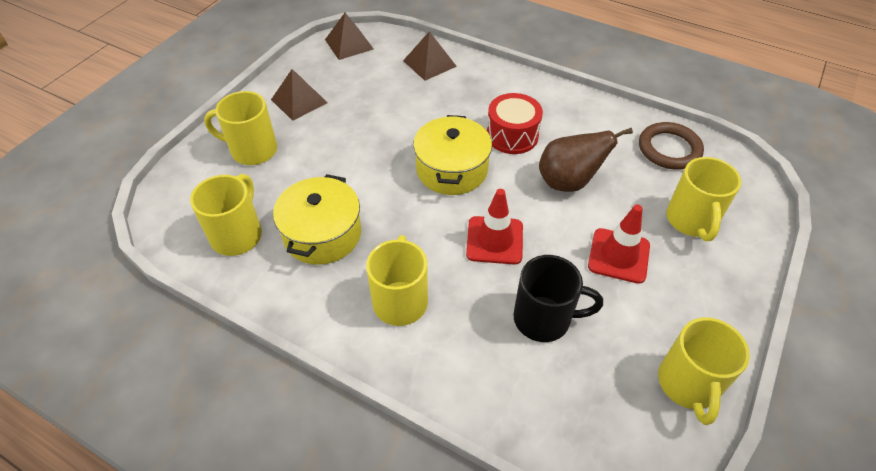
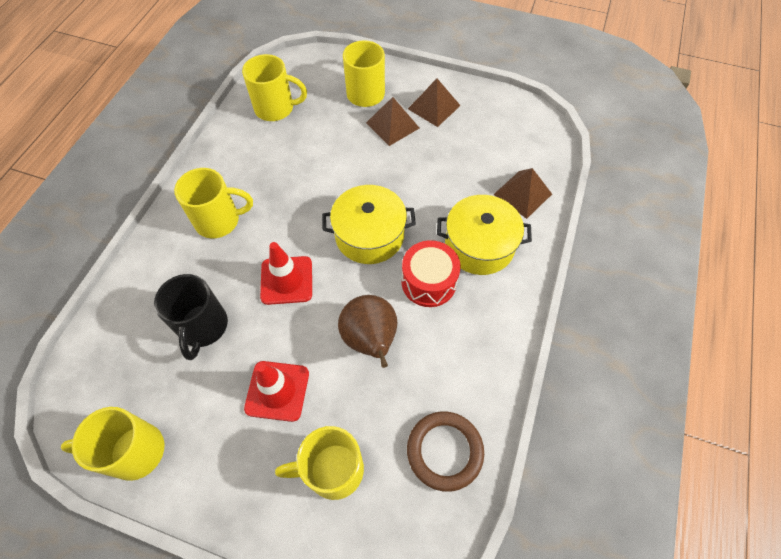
camera: 80 degrees right, 10 degrees up
yellow pot [273,174,361,265] -> yellow pot moved to [437,195,532,275]
brown pyramid [325,13,374,60] -> brown pyramid moved to [366,97,419,146]

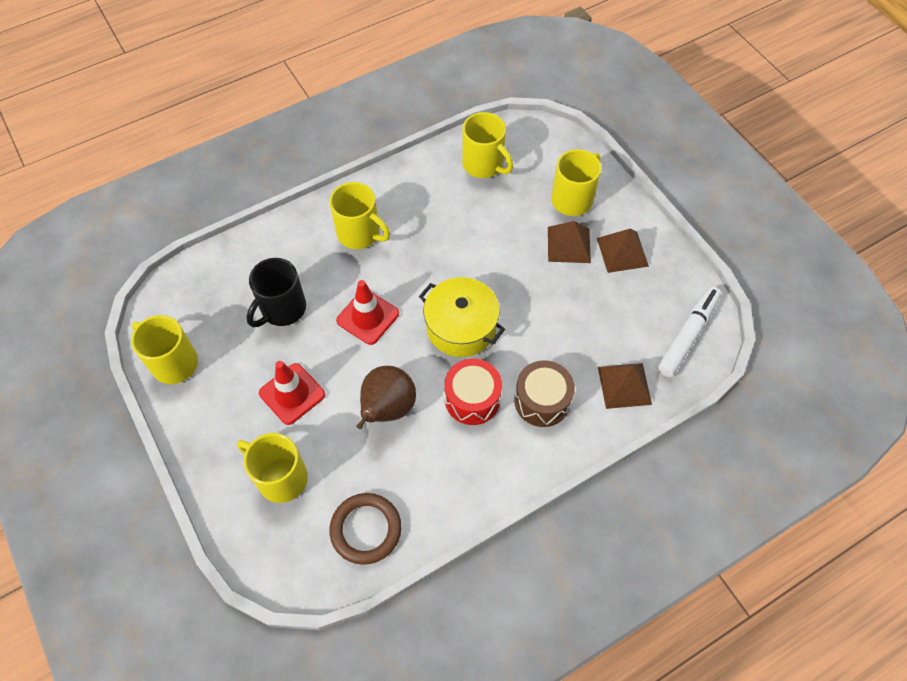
camera: 40 degrees right, 0 degrees up
yellow pot [437,195,532,275] -> brown drum [514,360,575,427]
none -> white marker [657,286,721,377]

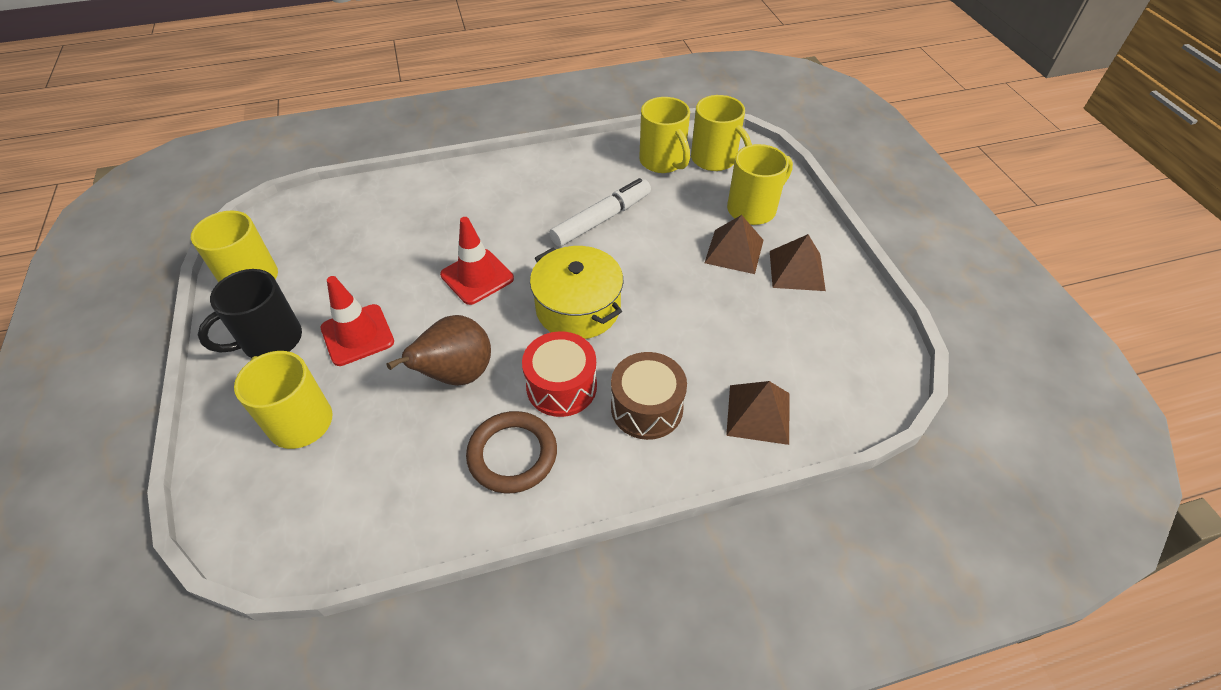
camera: 15 degrees right, 10 degrees down
black mug [246,258,306,327] -> black mug moved to [198,269,302,358]
yellow mug [329,182,390,249] -> yellow mug moved to [691,95,752,171]
brown ring [329,493,401,565] -> brown ring moved to [466,411,557,493]
white marker [657,286,721,377] -> white marker moved to [549,178,651,247]

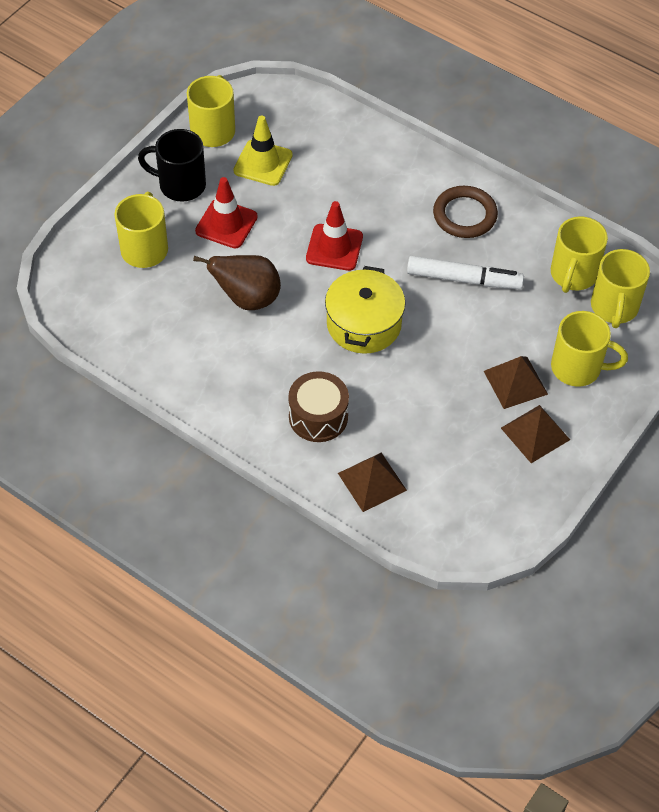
camera: 50 degrees right, 5 degrees up
brown ring [466,411,557,493] -> brown ring moved to [433,186,498,238]
red drum [522,331,597,417] -> none
none -> yellow traffic cone [233,115,293,186]

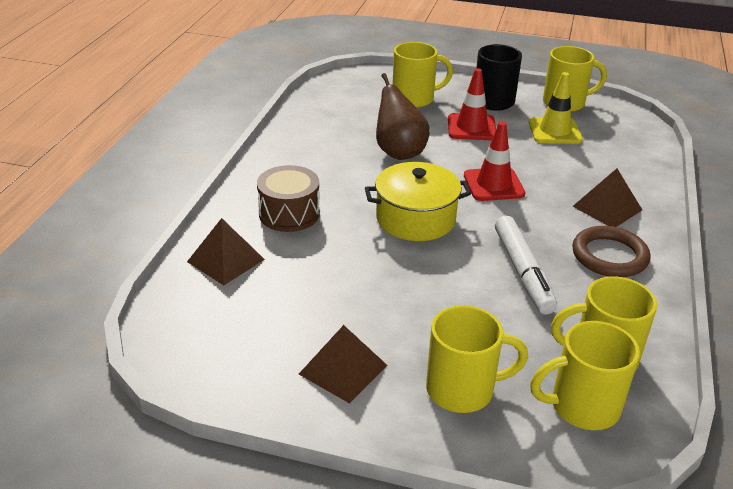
camera: 70 degrees right, 20 degrees down
brown pyramid [484,356,548,409] -> brown pyramid moved to [572,169,642,227]
yellow mug [551,311,628,387] -> yellow mug turned 90 degrees counterclockwise [426,305,528,413]

